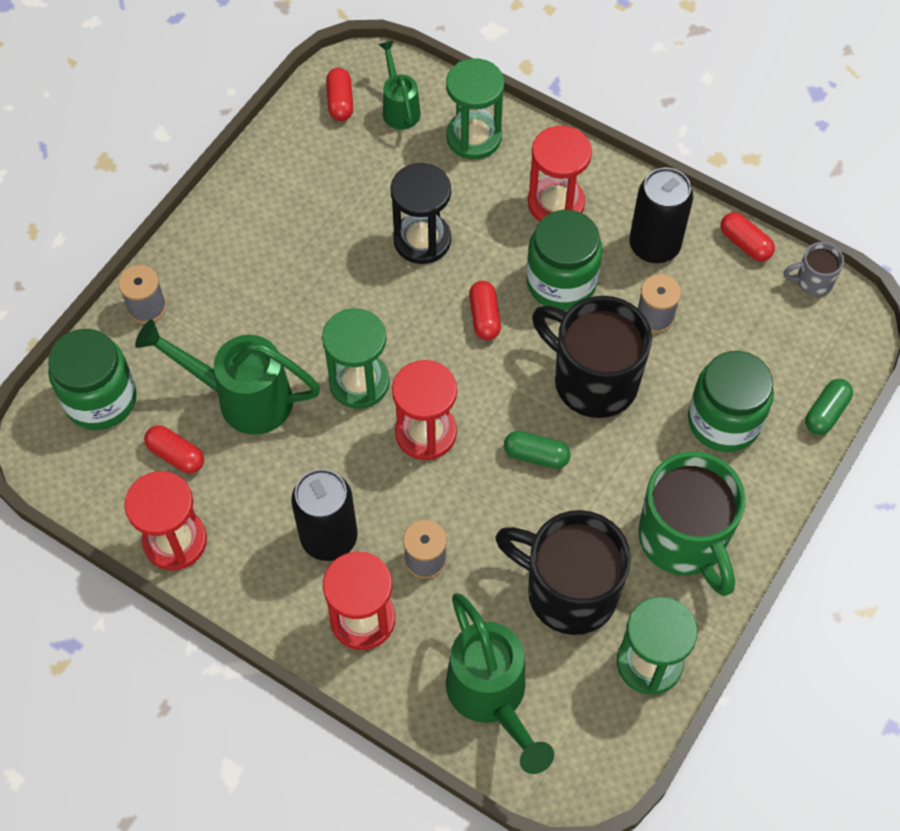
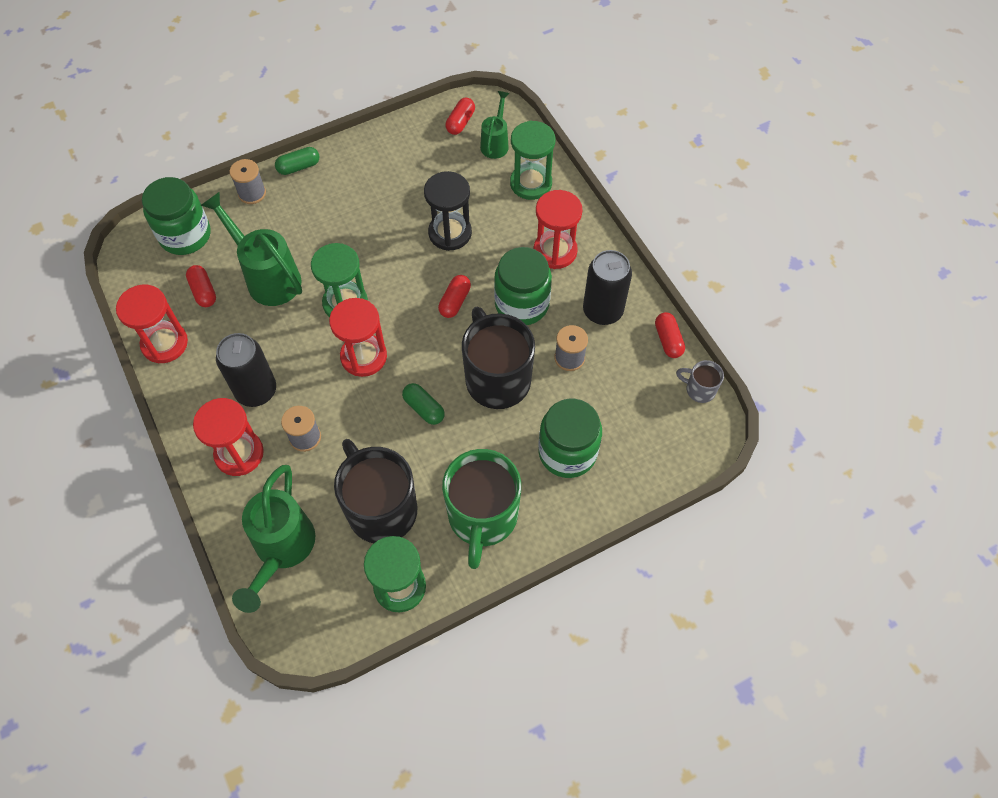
camera: 30 degrees right, 0 degrees up
green capsule [805,379,853,435] -> green capsule moved to [275,147,320,175]

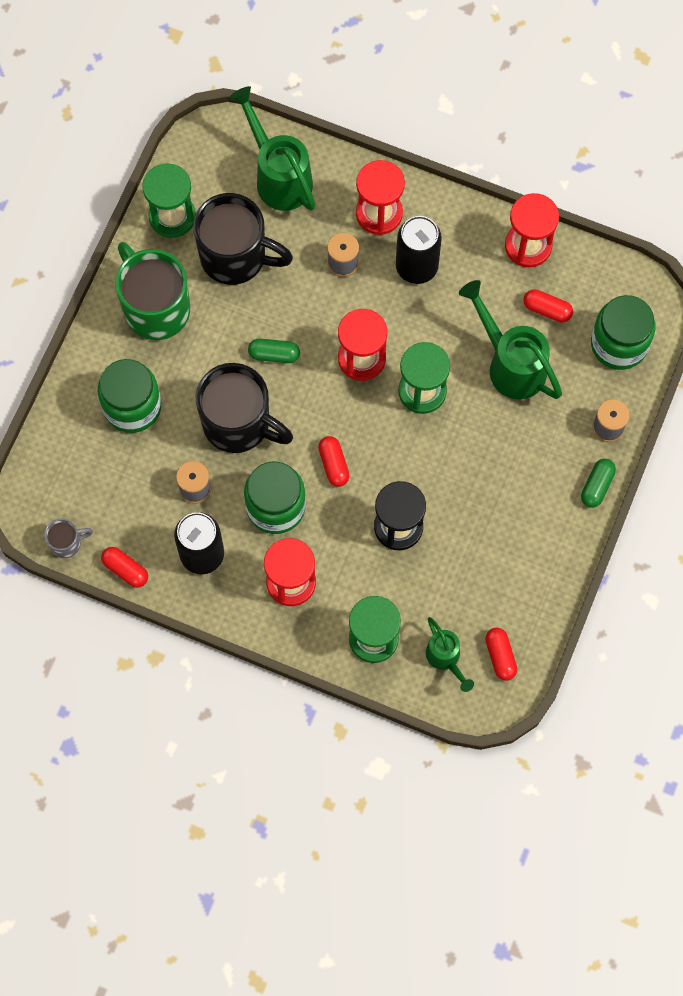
camera: 140 degrees right, 10 degrees up
green watering can [200,192,302,306] -> green watering can turned 135 degrees counterclockwise [459,280,562,399]

